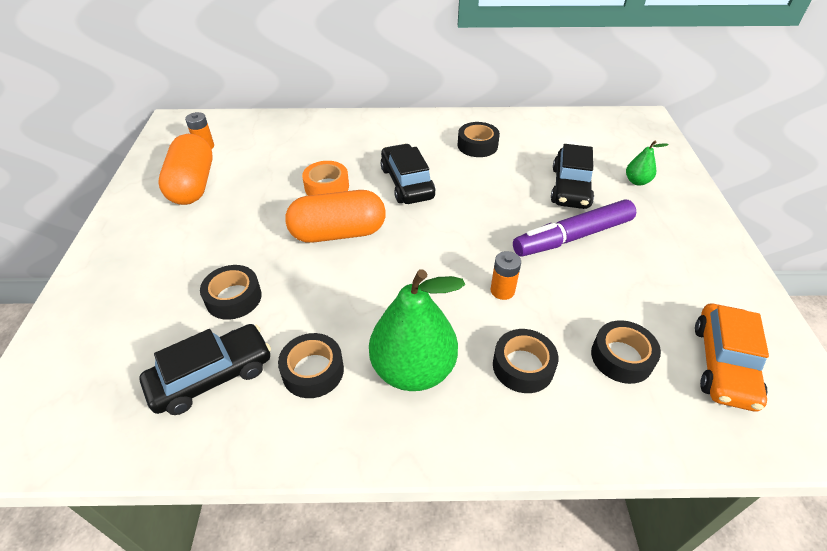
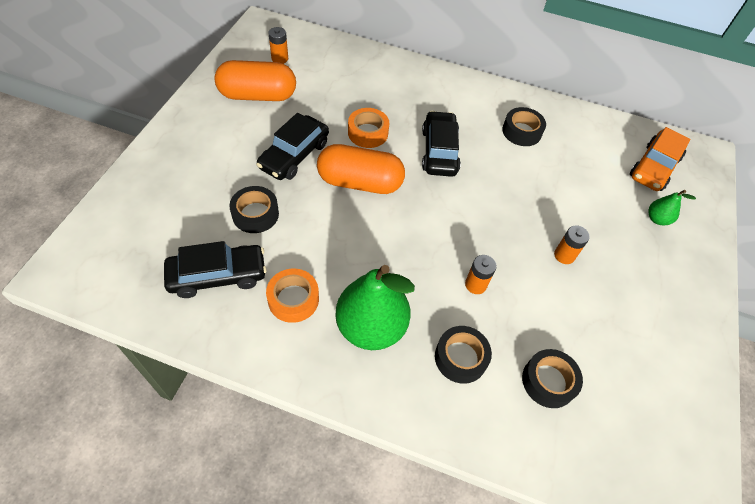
camera: 15 degrees right, 10 degrees up
orange capsule [158,134,213,205] -> orange capsule turned 75 degrees clockwise [215,60,296,101]
black tape [278,333,344,398] -> orange tape [266,269,319,323]
purple marker [513,199,636,257] -> orange battery [554,225,590,264]
black car [551,144,594,209] -> black car moved to [256,113,329,180]
orange car [695,304,769,411] -> orange car moved to [630,127,691,191]

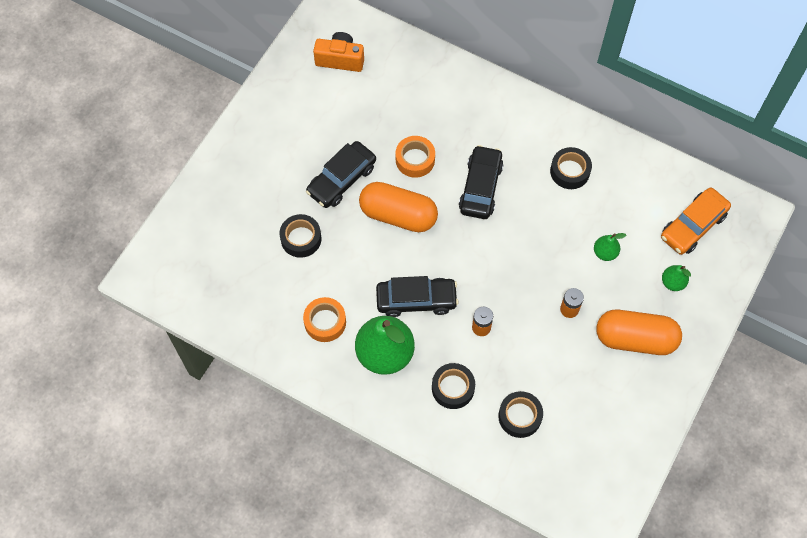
camera: 15 degrees right, 10 degrees up
black car [164,241,267,298] -> black car moved to [376,276,459,317]
orange capsule [215,60,296,101] -> orange capsule moved to [596,310,682,355]
orange battery [268,27,288,64] -> orange camera [313,32,364,72]
none -> green pear [594,233,626,261]

